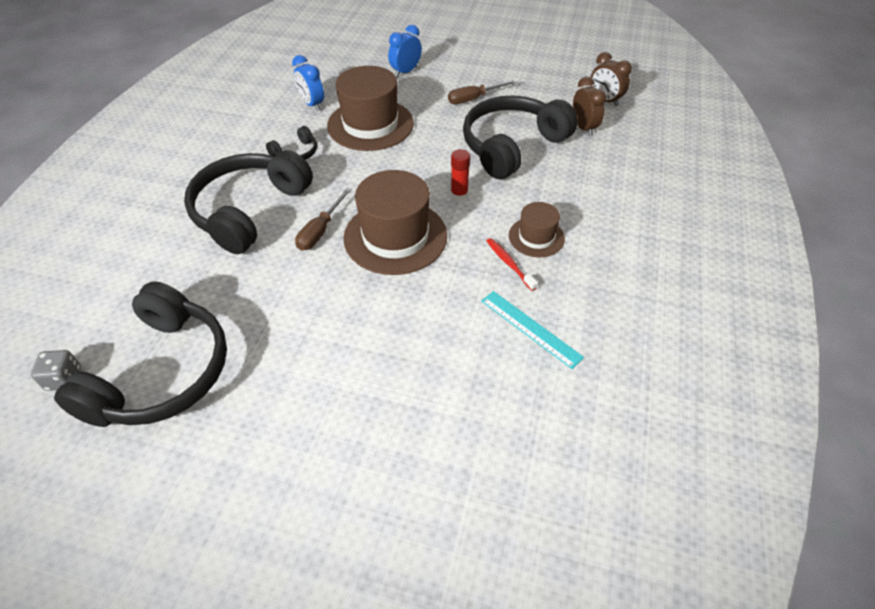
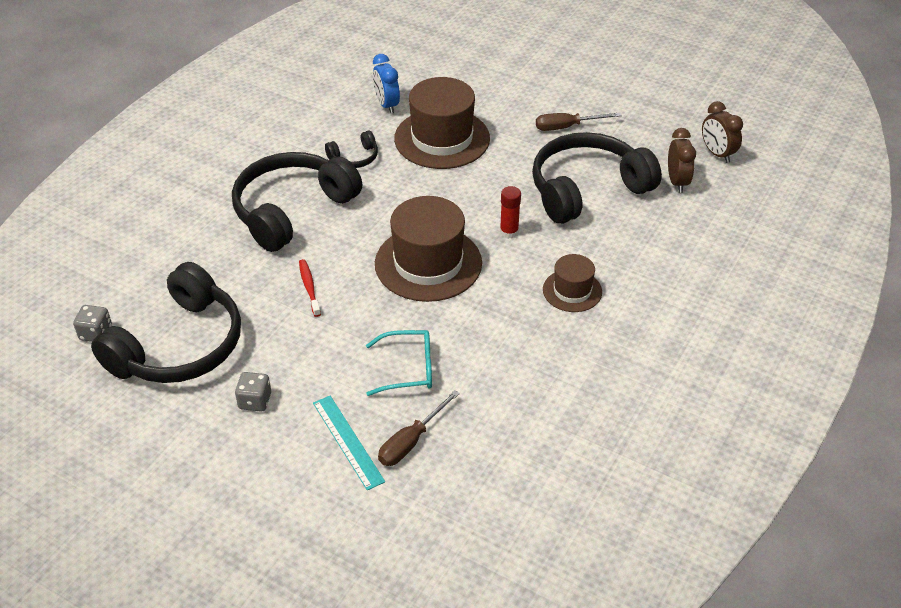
camera: 15 degrees right, 5 degrees down
brown screwdriver [295,187,352,251] -> brown screwdriver moved to [378,390,460,466]
blue clock [388,25,422,77] -> none
turquoise ruler [481,291,584,369] -> turquoise ruler moved to [313,396,385,490]
red toothbrush [486,238,538,291] -> red toothbrush moved to [299,259,321,317]
none -> grey dice [235,372,271,411]
none -> turquoise glasses [366,330,432,396]

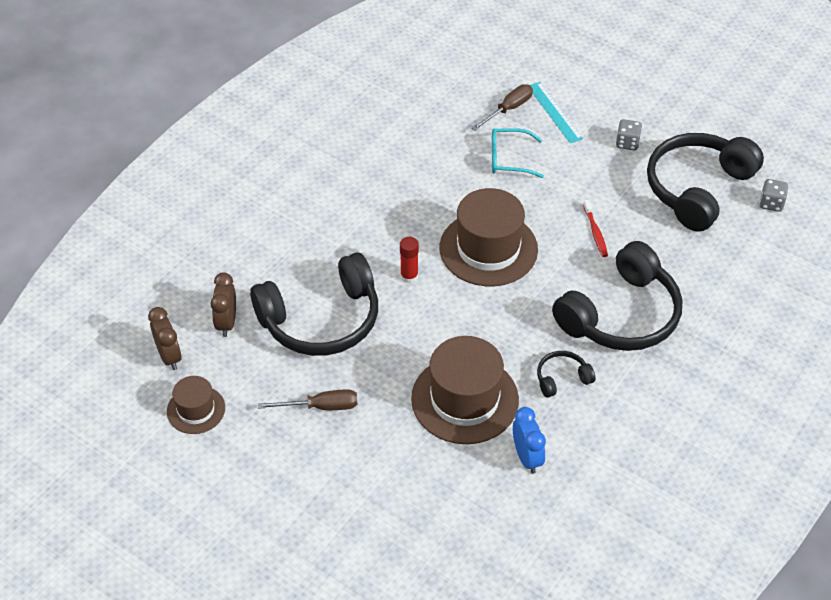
camera: 175 degrees left, 5 degrees up
brown hat [543,254,602,312] -> brown hat moved to [167,376,225,434]

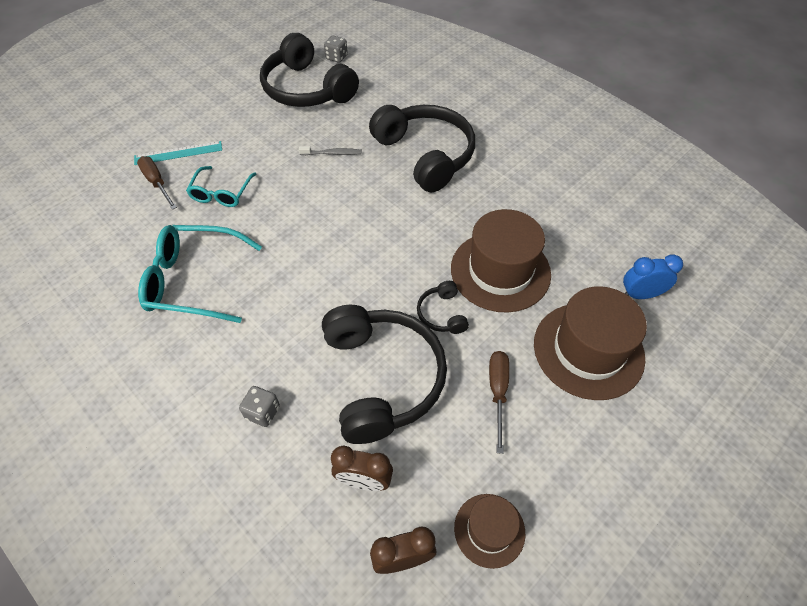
camera: 80 degrees left, 5 degrees up
red glue stick [400,237,419,283] -> none
brown hat [439,188,538,286] -> brown hat moved to [534,286,647,400]
blue clock [513,407,546,474] -> blue clock moved to [623,255,683,299]
black headphones [537,351,595,398] -> black headphones moved to [417,281,469,334]
red toothbrush [583,200,608,257] -> grey toothbrush [299,146,362,155]
grey dice [616,119,642,150] -> grey dice moved to [239,386,280,427]
none -> turquoise glasses [138,225,262,323]

